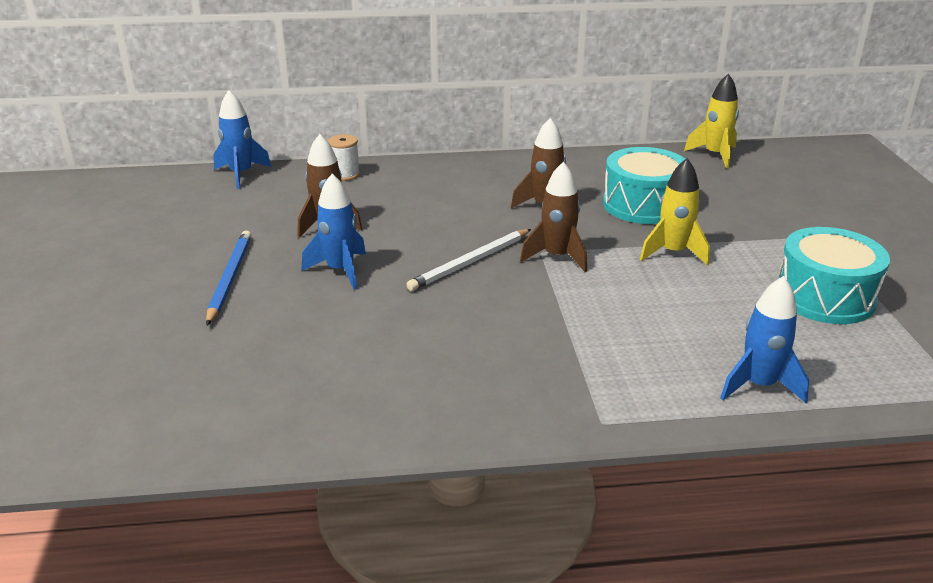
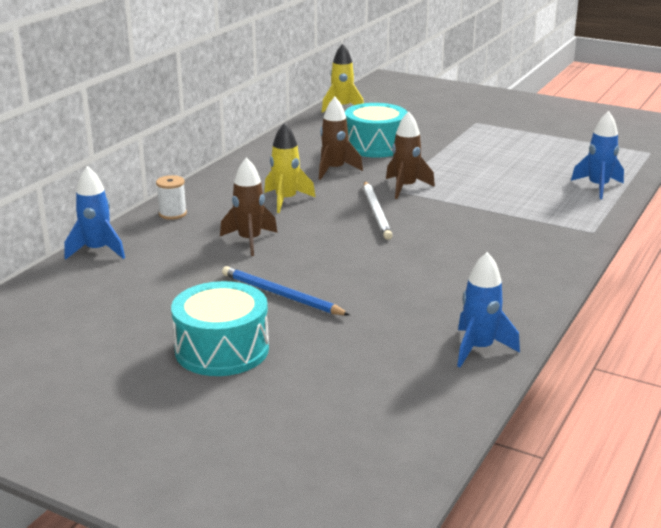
camera: 55 degrees left, 5 degrees down
blue rocket [301,174,366,290] -> blue rocket moved to [457,252,520,367]
yellow rocket [640,158,710,265] -> yellow rocket moved to [264,122,316,213]
turquoise drum [777,227,890,324] -> turquoise drum moved to [171,281,269,376]

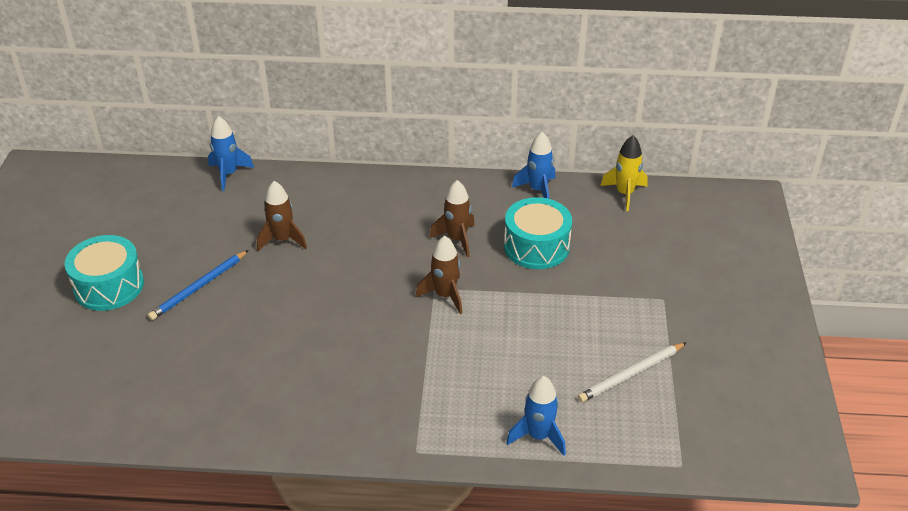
camera: 65 degrees right, 15 degrees up
white spool [156,175,187,220] -> none
blue pencil [222,266,350,315] -> blue pencil turned 150 degrees counterclockwise [148,250,249,320]
yellow rocket [264,122,316,213] -> none
white pencil [363,181,393,240] -> white pencil moved to [578,342,687,402]
blue rocket [457,252,520,367] -> blue rocket moved to [512,132,555,199]

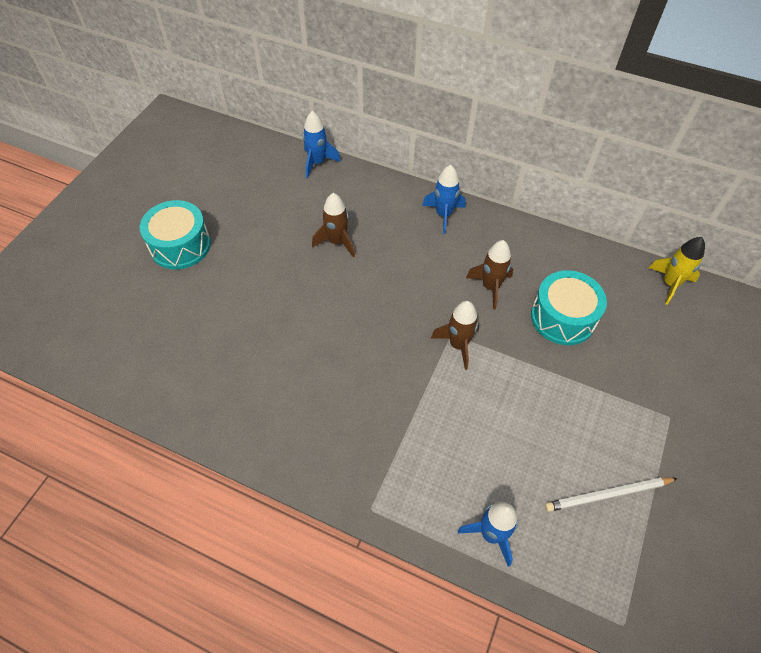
camera: 20 degrees right, 15 degrees up
blue pencil [148,250,249,320] -> none
blue rocket [512,132,555,199] -> blue rocket moved to [422,165,466,234]

